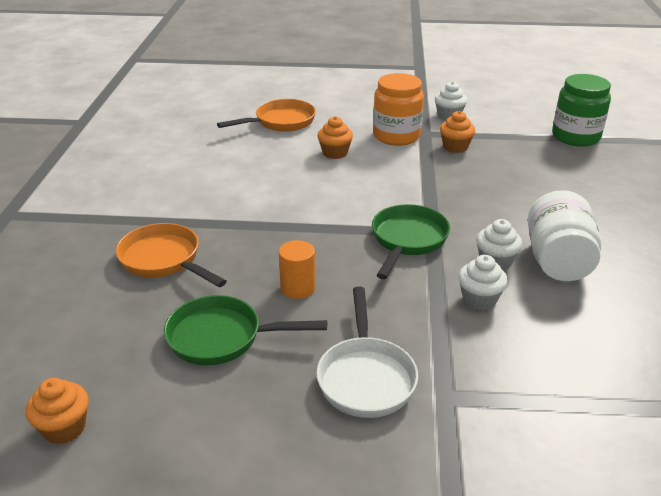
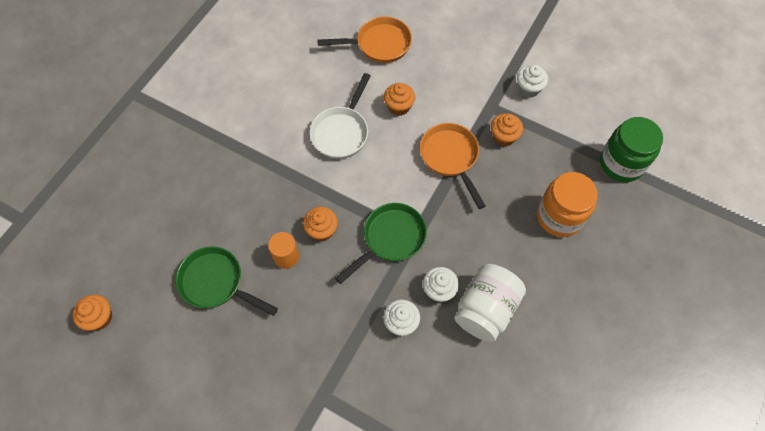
camera: 25 degrees right, 30 degrees up
orange pan [116,223,227,287] -> orange pan moved to [420,123,486,209]
white pan [316,287,418,418] -> white pan moved to [310,73,371,159]
orange jar [373,73,424,146] -> orange jar moved to [537,172,598,237]
none -> orange cupcake [303,207,338,241]

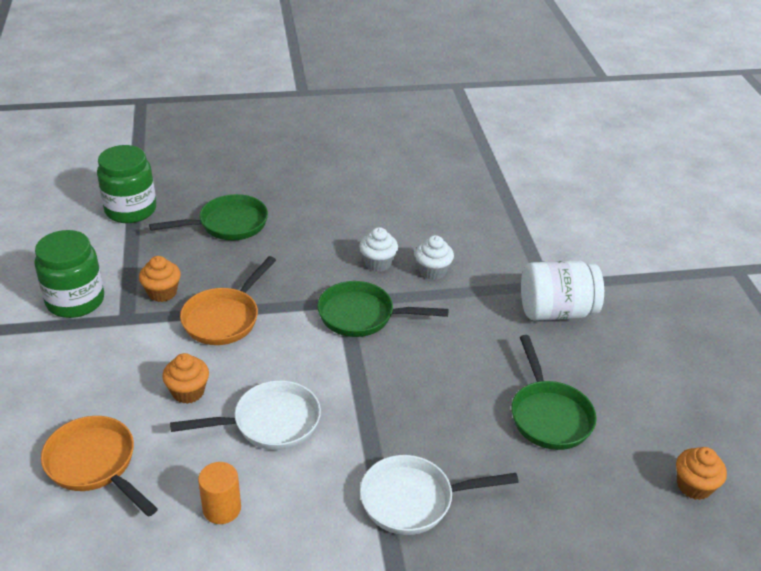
camera: 130 degrees left, 25 degrees down
orange cylinder [268,232,299,269] -> orange cylinder moved to [198,462,241,524]
orange cupcake [303,207,338,241] -> none
white jar [454,264,526,342] -> white jar moved to [521,260,604,321]
white cupcake [517,65,548,98] -> green jar [35,230,104,318]
orange jar [537,172,598,237] -> green pan [149,194,268,240]
none -> white pan [360,455,519,535]

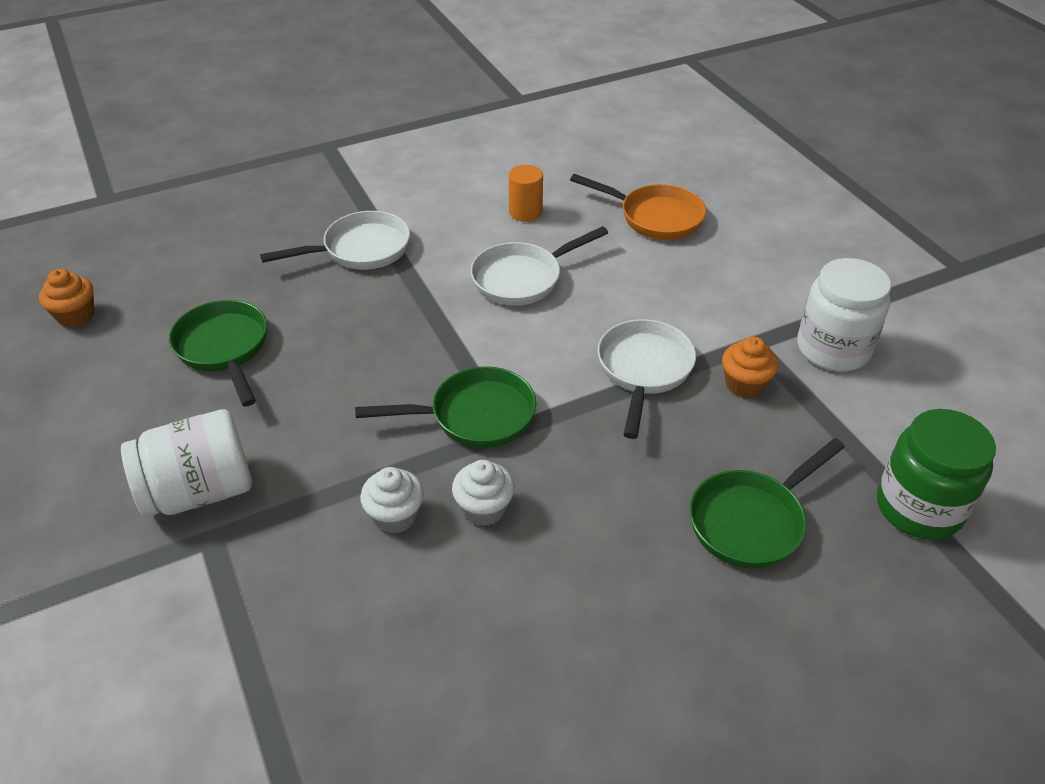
camera: 165 degrees right, 5 degrees up
green jar [35,230,104,318] -> white jar [797,258,891,371]
orange cupcake [162,353,209,404] -> none
orange pan [180,256,276,345] -> white pan [597,319,696,439]

